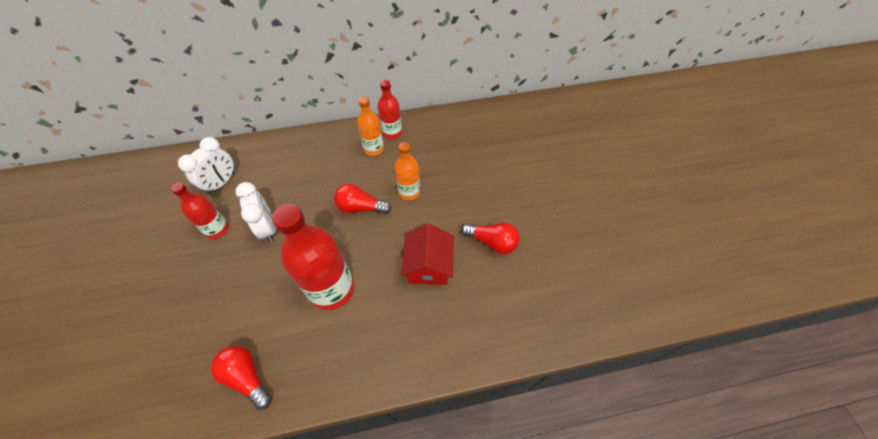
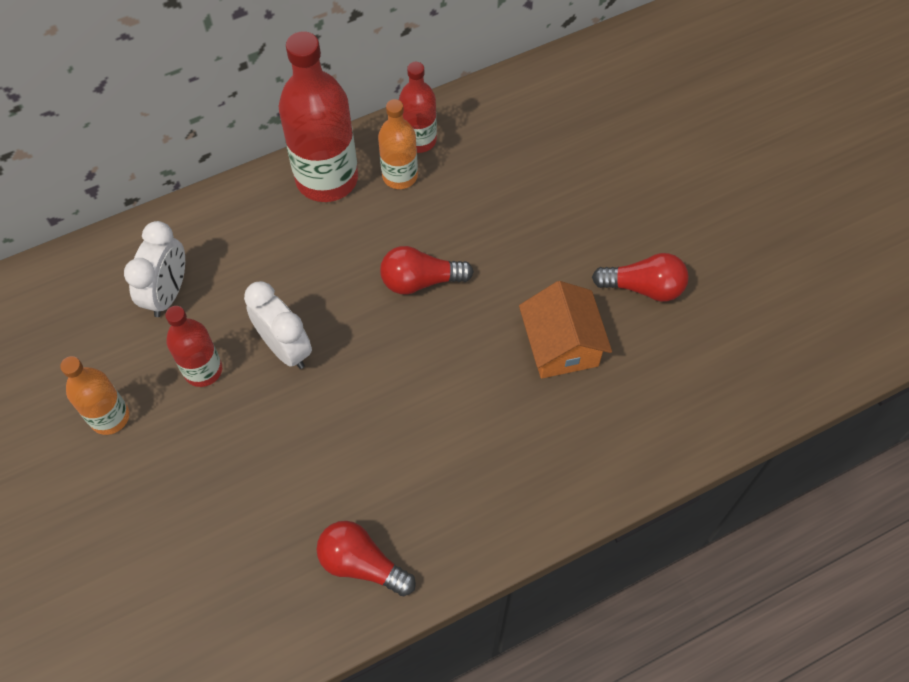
camera: 15 degrees left, 5 degrees up
red bottle [272,204,354,310] -> red bottle moved to [279,31,358,202]
orange bottle [394,142,420,200] -> orange bottle moved to [60,356,129,435]
red house [401,224,454,285] -> orange house [519,281,612,378]

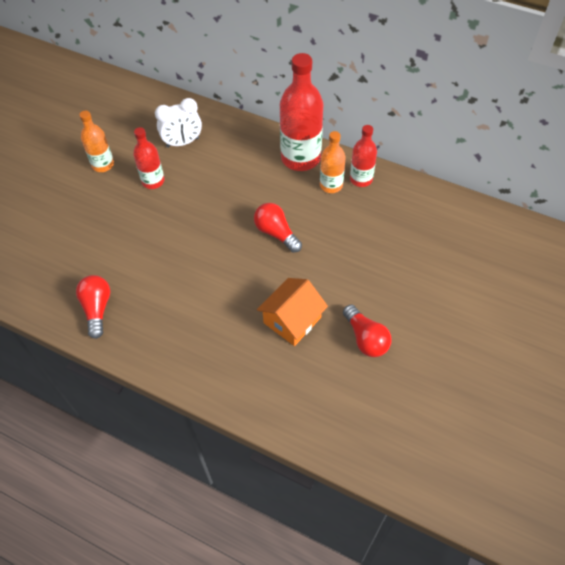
camera: 55 degrees right, 5 degrees down
white clock [244,281,312,369] -> none

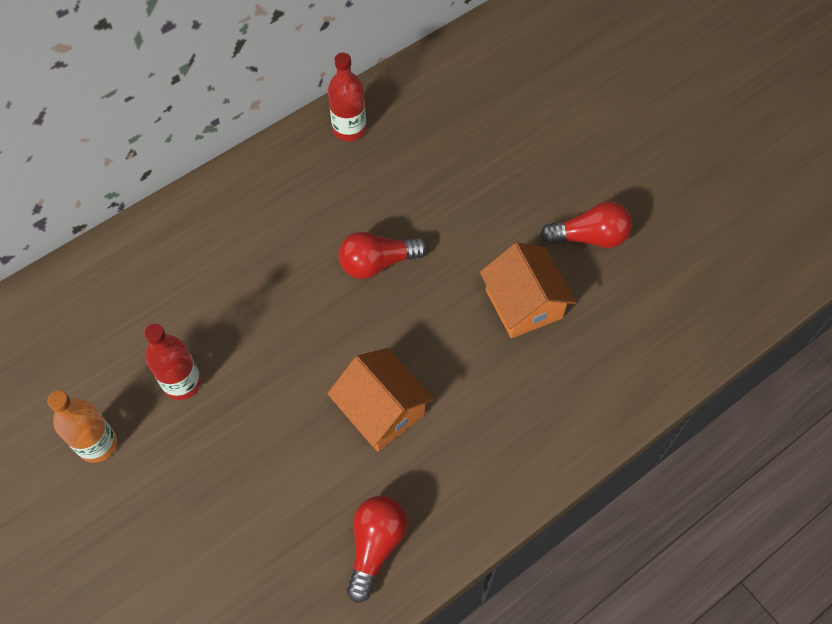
camera: 65 degrees left, 5 degrees up
red light bulb [76,275,110,339] -> red light bulb turned 90 degrees clockwise [347,496,407,603]
white clock [155,98,202,148] -> none
red bottle [280,53,323,171] -> none
orange bottle [320,131,346,193] -> none
none -> orange house [327,348,434,451]

